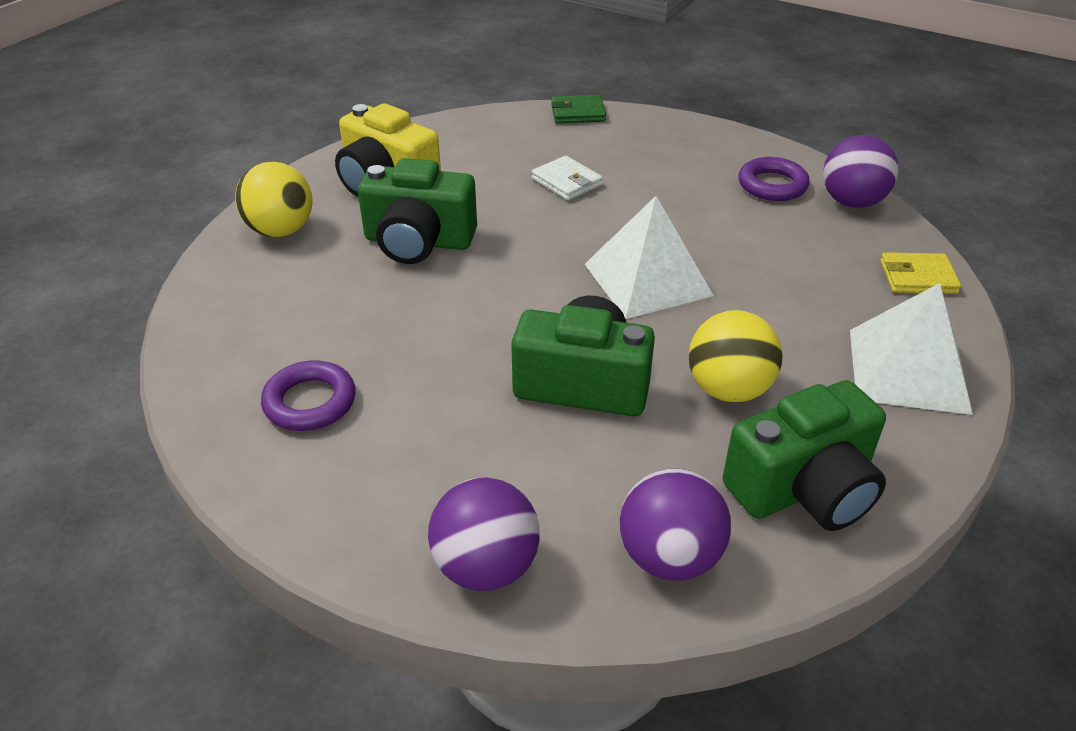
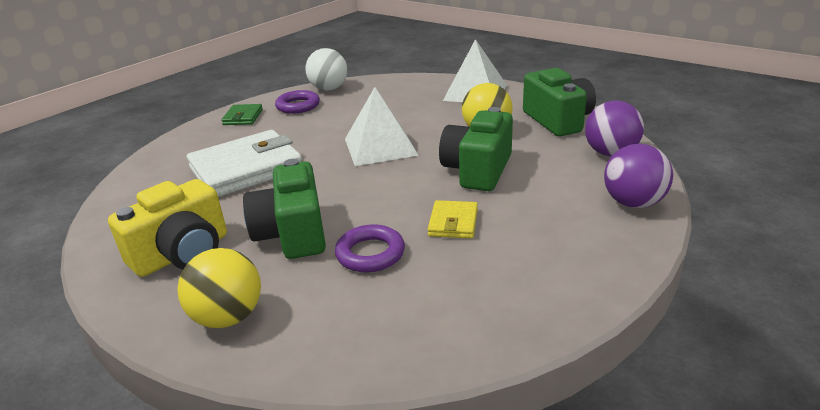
camera: 80 degrees left, 10 degrees down
purple ring [261,360,356,431] -> purple ring moved to [335,224,405,273]
green camera [358,158,477,264] -> green camera turned 150 degrees clockwise [243,159,326,259]
white wallet [531,156,603,200] -> white wallet [187,130,302,197], size x2.12
green wallet [551,95,606,123] -> green wallet moved to [221,104,263,125]
purple ball [823,135,899,208] -> white ball [305,48,347,91]
yellow wallet [880,252,961,294] -> yellow wallet moved to [427,200,478,239]

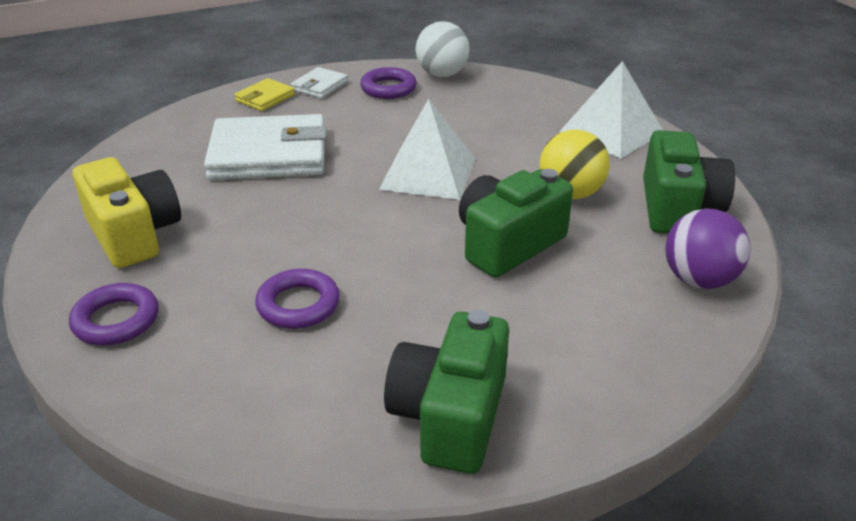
camera: 25 degrees right, 5 degrees up
yellow camera [108,179,227,277] -> yellow camera turned 105 degrees counterclockwise [73,157,181,268]
yellow ball [177,248,261,328] -> purple ring [69,283,159,345]
green wallet [221,104,263,125] -> white wallet [291,67,348,98]
green camera [243,159,326,259] -> green camera moved to [384,310,509,474]
yellow wallet [427,200,478,239] -> yellow wallet moved to [234,78,295,111]
purple ball [604,144,673,208] -> none

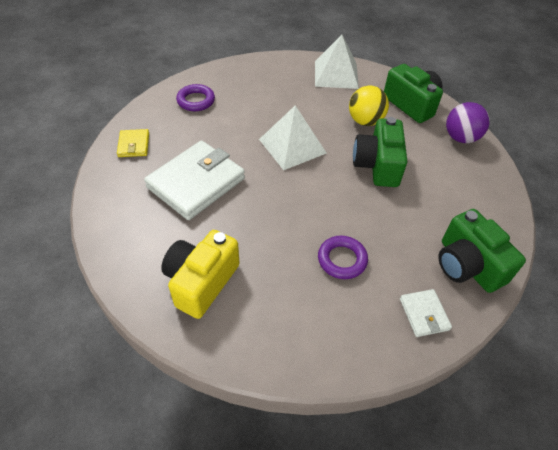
camera: 45 degrees left, 15 degrees up
purple ring [69,283,159,345] -> none
yellow camera [73,157,181,268] -> yellow camera turned 75 degrees counterclockwise [161,230,239,319]
white wallet [291,67,348,98] -> white wallet moved to [400,289,452,337]
white ball [416,21,470,77] -> none

